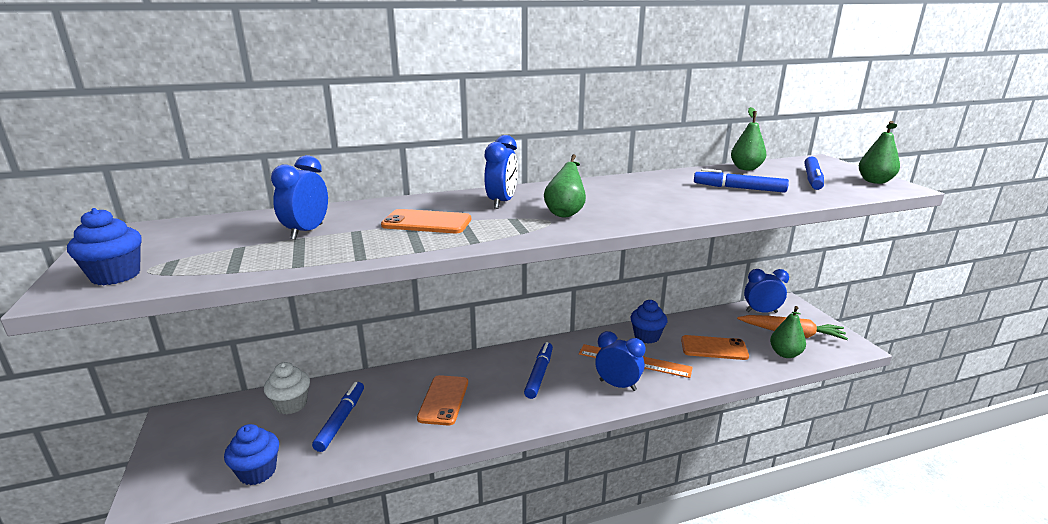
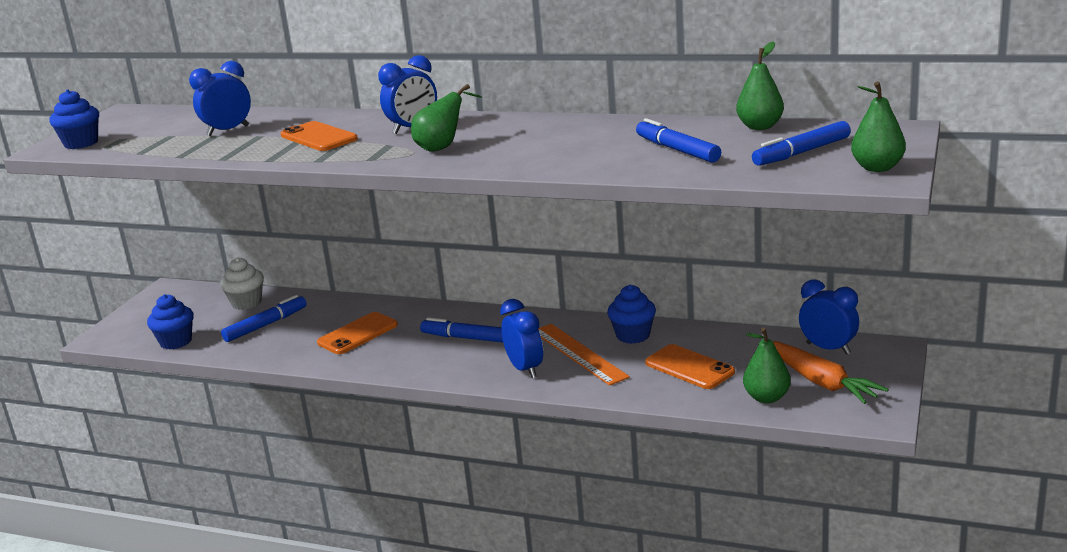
camera: 40 degrees right, 0 degrees up
blue marker [524,342,553,399] -> blue marker turned 120 degrees counterclockwise [420,317,503,343]

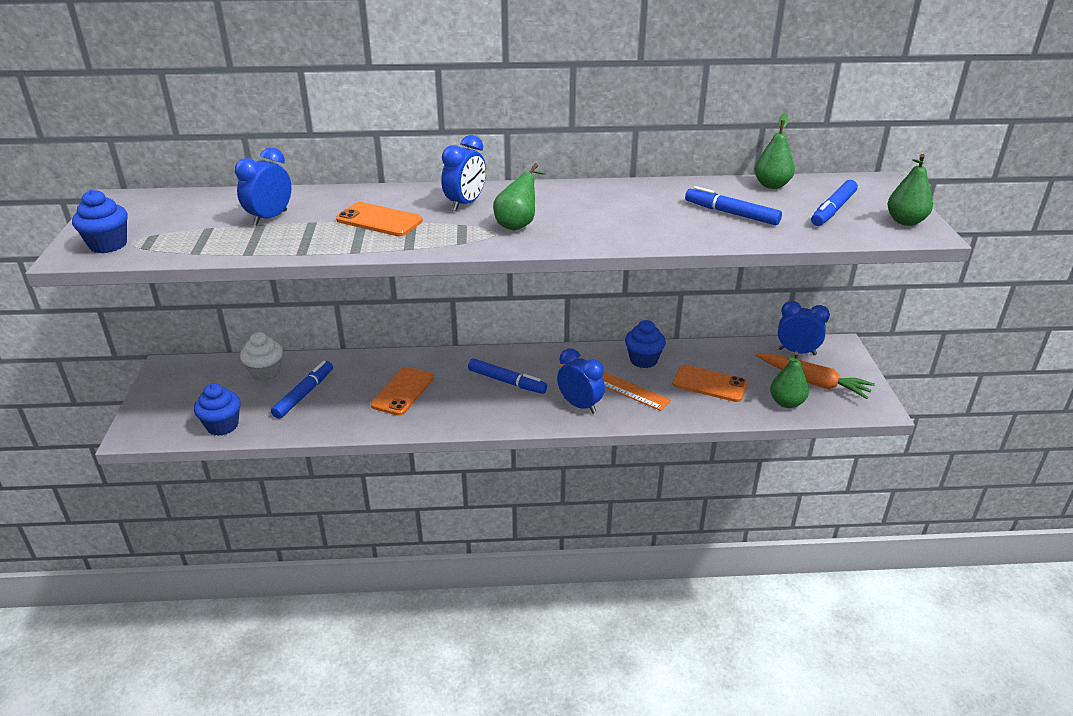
camera: 25 degrees left, 10 degrees up
blue marker [420,317,503,343] -> blue marker turned 150 degrees counterclockwise [468,358,547,394]

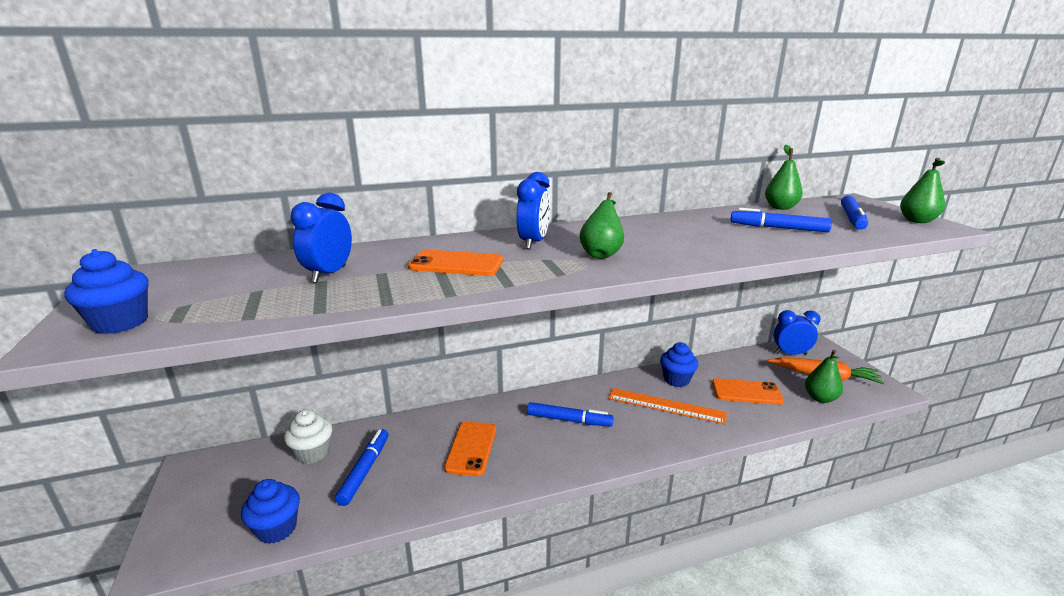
camera: 15 degrees left, 10 degrees down
blue clock [557,348,605,414] -> none

